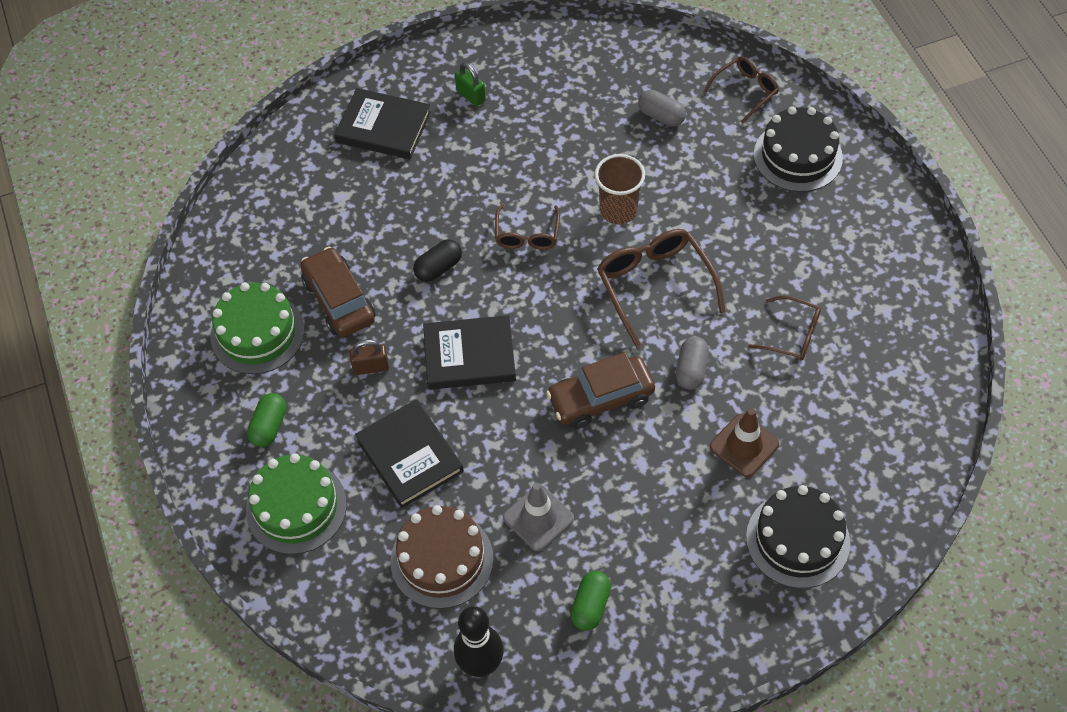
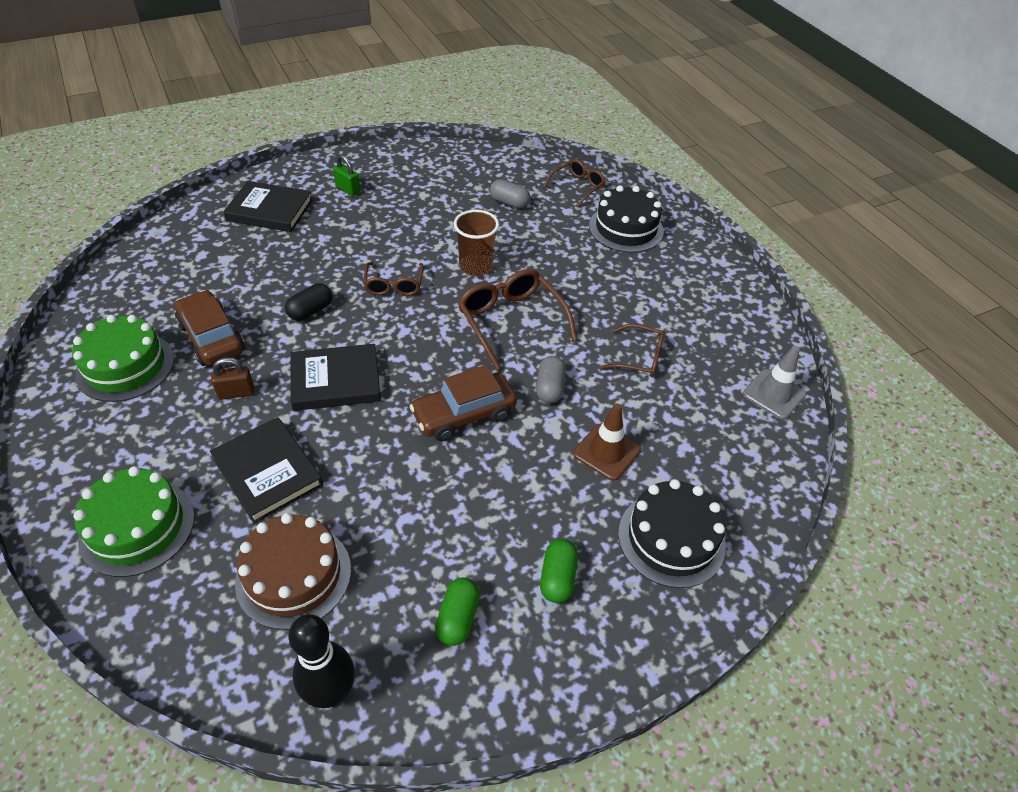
camera: 10 degrees left, 10 degrees down
green capsule [247,393,287,447] -> green capsule moved to [540,539,578,603]
grey traffic cone [503,483,574,551] -> grey traffic cone moved to [743,346,806,419]

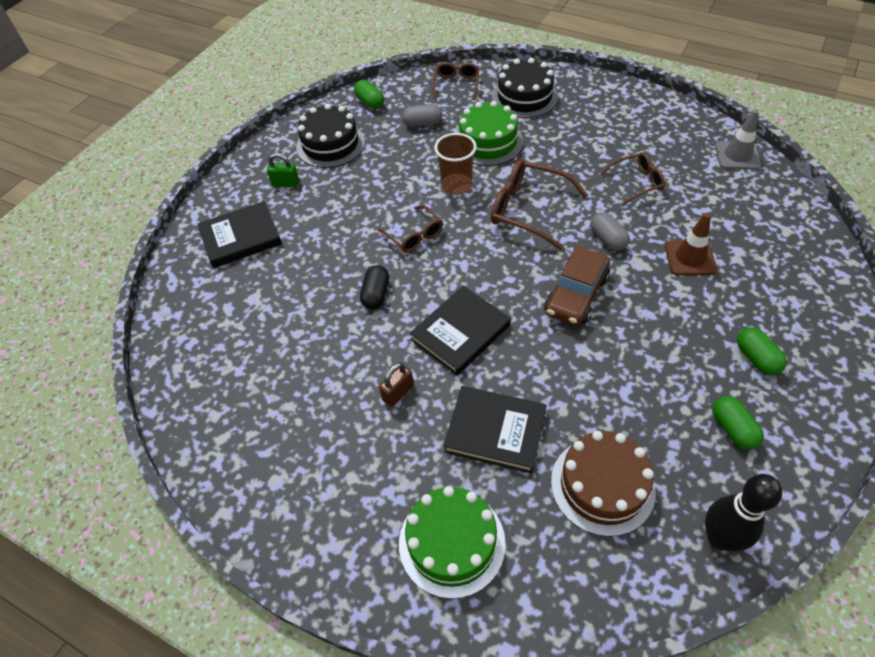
camera: 30 degrees left, 5 degrees up
green cake [72,315,174,402] -> green cake moved to [457,101,523,166]
brown car [175,290,245,366] -> none
black cake [618,479,726,588] -> black cake moved to [296,104,365,168]
none -> green capsule [354,80,384,109]

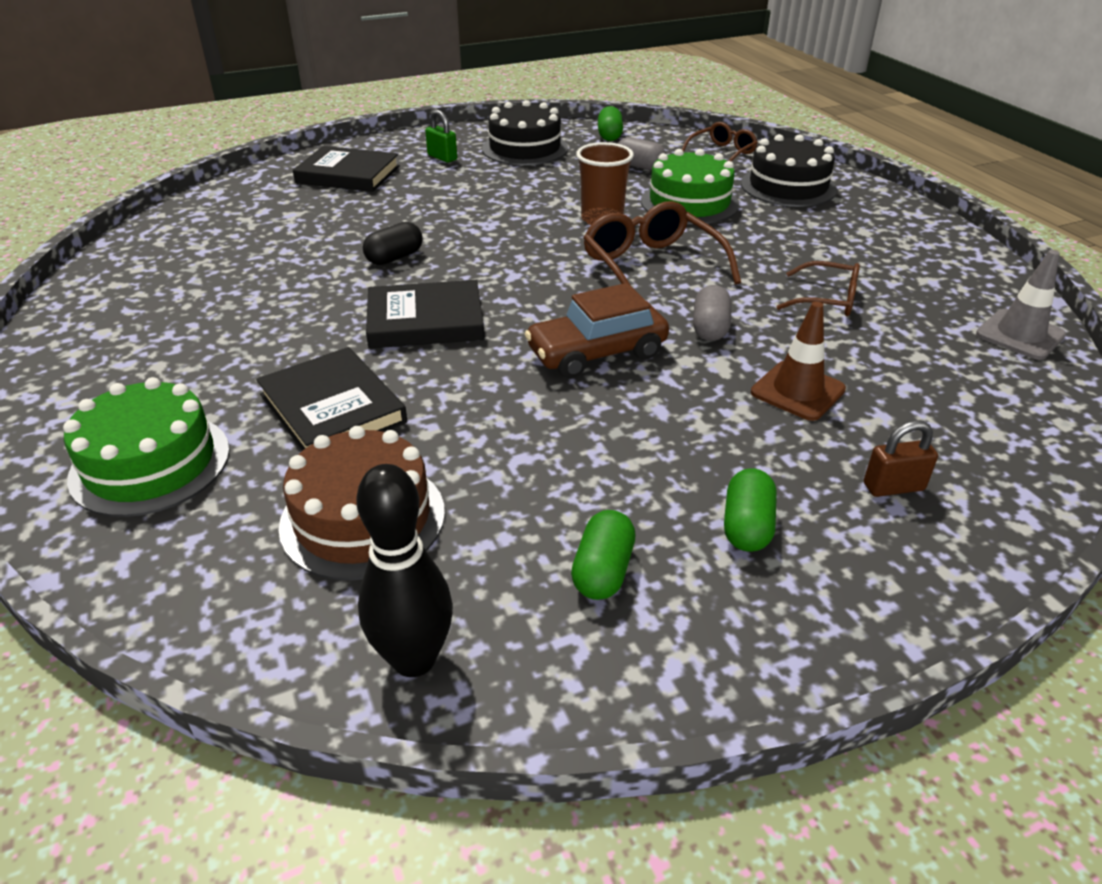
camera: 35 degrees right, 15 degrees down
brown glasses [377,205,443,252] -> none
brown padlock [379,362,414,407] -> brown padlock moved to [864,421,938,497]

